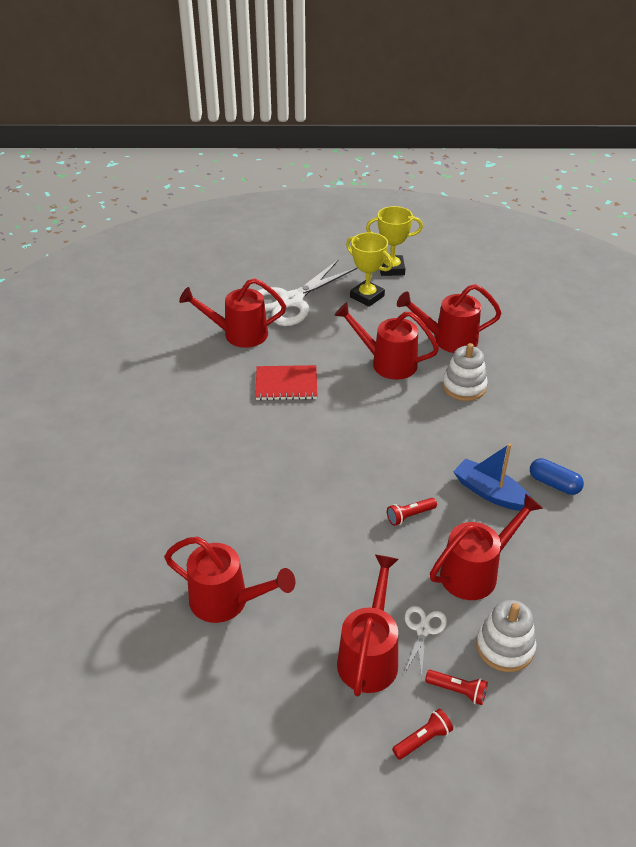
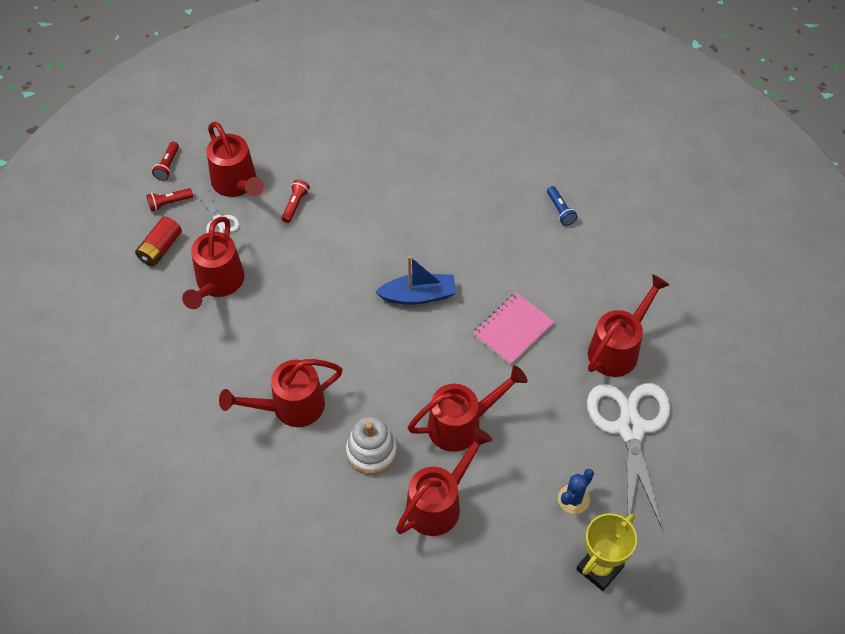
camera: 135 degrees right, 15 degrees up
red watering can [164,537,295,623] -> red watering can moved to [219,359,343,427]
red notebook [255,365,317,400] -> pink notebook [473,292,554,365]
yellow trophy [346,232,393,307] -> blue cactus [558,469,594,514]
red flashlight [387,498,437,526] -> red flashlight moved to [282,180,310,223]
blue boat [453,443,532,511] -> blue boat moved to [375,256,456,305]
white stacking toy [476,600,536,672] -> red battery [135,217,182,266]
blue capsule [530,458,584,495] -> none
none -> blue flashlight [547,186,578,226]

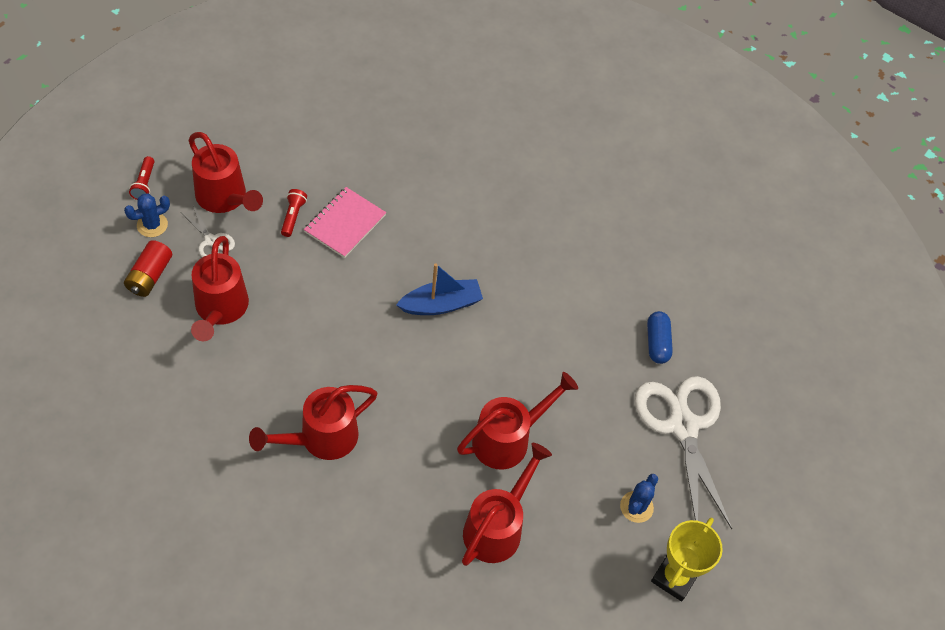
camera: 15 degrees left, 0 degrees up
red flashlight [146,188,193,212] -> blue cactus [124,194,170,237]
white stacking toy [346,416,397,475] -> none
pink notebook [473,292,554,365] -> pink notebook moved to [304,187,386,258]
blue flashlight [547,186,578,226] -> none
red watering can [588,274,670,377] -> blue capsule [647,311,673,364]

